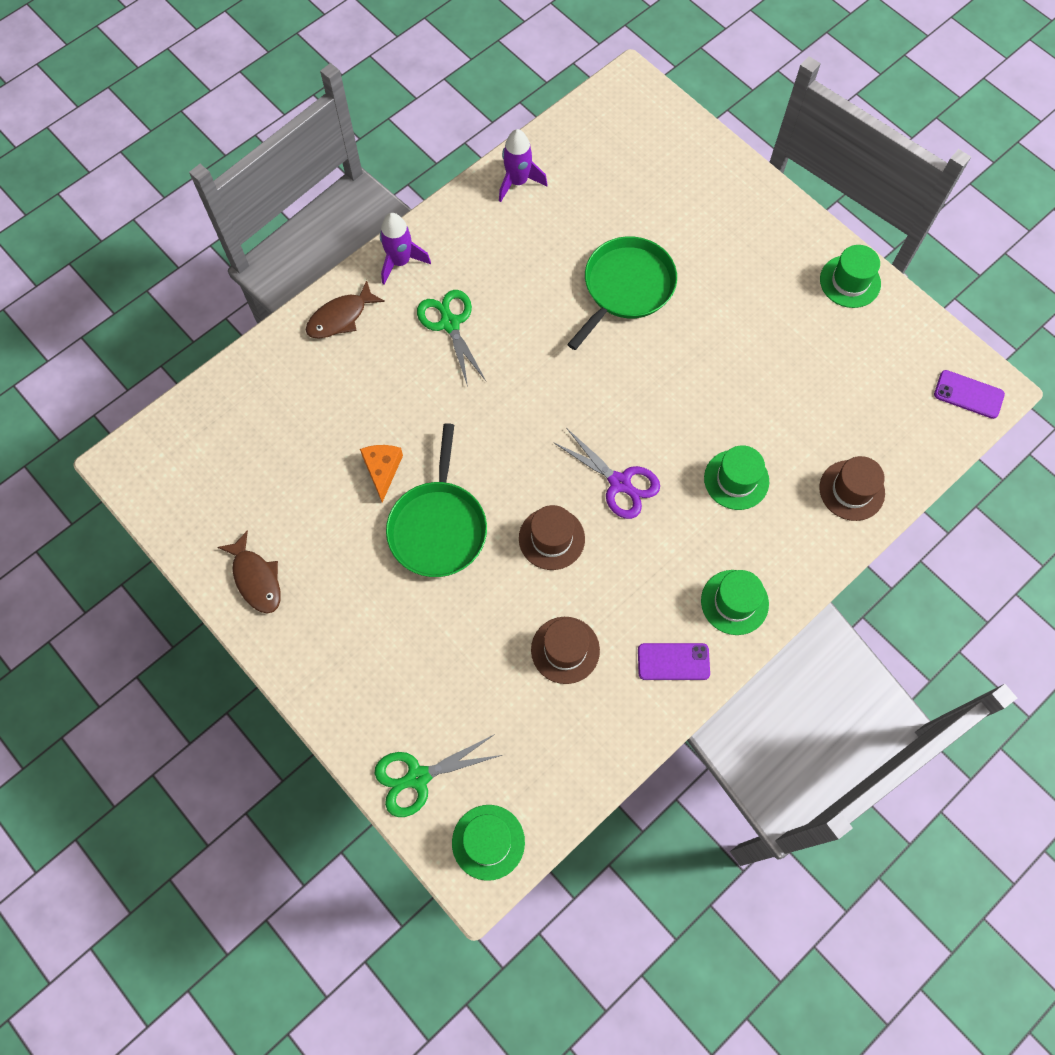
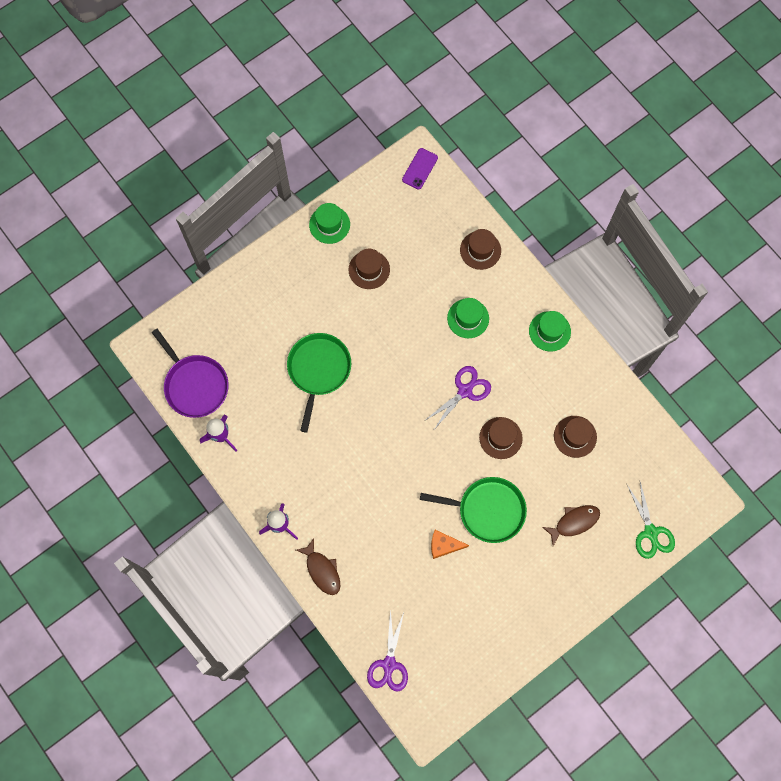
camera: 85 degrees left, 5 degrees up
brown fish [217,531,281,614] -> brown fish moved to [542,505,600,546]
green scissors [417,290,486,387] -> none
green hat [452,805,525,881] -> none
green pan [567,236,677,350] -> green pan turned 60 degrees clockwise [287,333,351,433]
purple phone [638,643,710,680] -> none
none -> purple pan [152,329,229,418]
none -> brown hat [348,249,390,289]
none -> purple scissors [367,609,408,692]

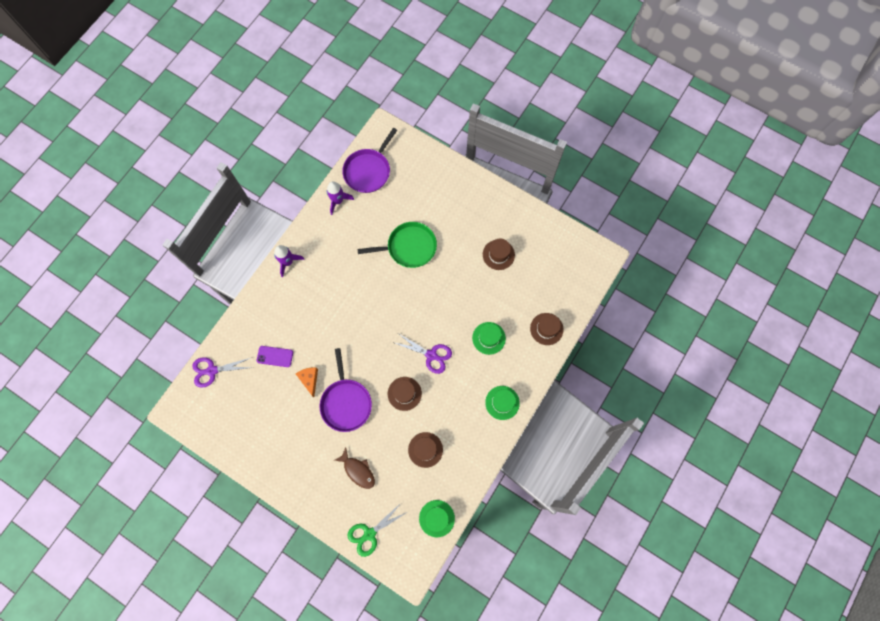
camera: 70 degrees right, 0 degrees up
brown fish [296,538,340,595] -> none
green hat [309,203,350,244] -> green hat moved to [419,500,455,537]
purple phone [402,148,438,190] -> purple phone moved to [257,346,293,367]
green pan [420,477,527,543] -> purple pan [319,348,372,432]

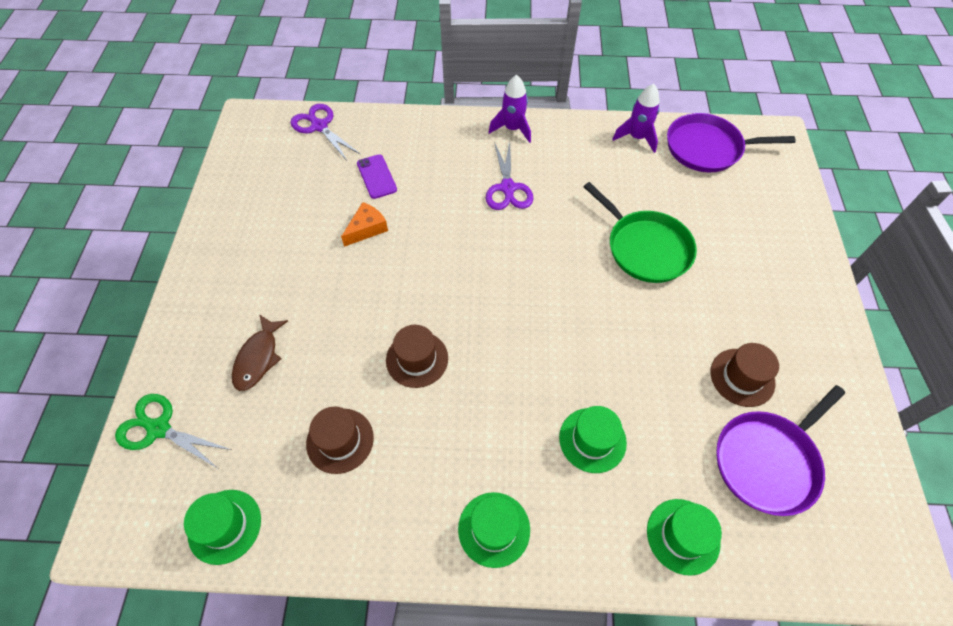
camera: 60 degrees right, 15 degrees down
purple pan [319,348,372,432] -> purple pan moved to [716,385,845,516]
purple scissors [395,334,452,374] -> purple scissors moved to [486,142,533,210]
brown hat [530,313,564,345] -> green hat [647,499,722,576]

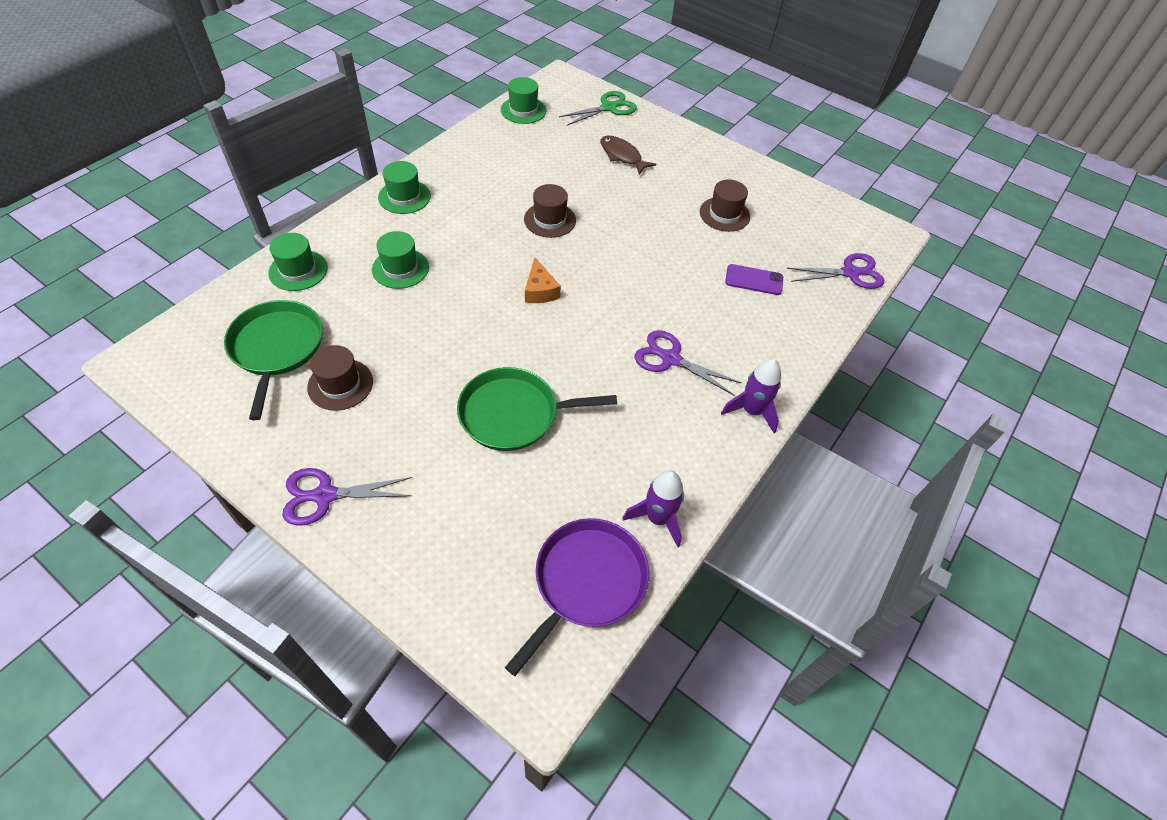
camera: 120 degrees right, 5 degrees down
brown hat [306,407,374,474] -> brown hat moved to [700,179,750,232]
orange cheese [341,202,388,247] -> orange cheese moved to [525,258,561,303]
purple pan [716,385,845,516] -> green pan [224,300,323,420]
none -> purple scissors [282,468,412,526]

